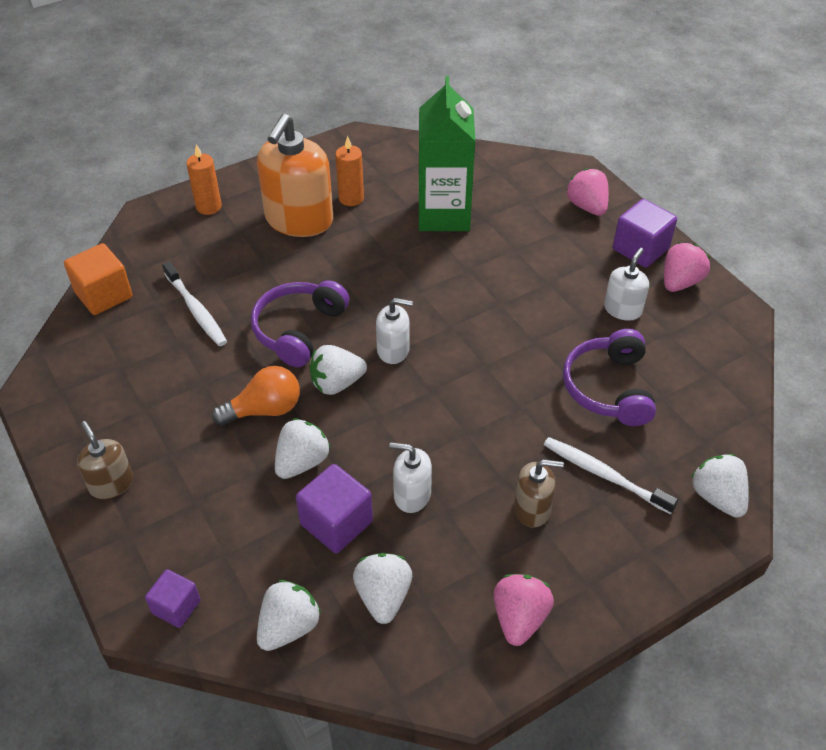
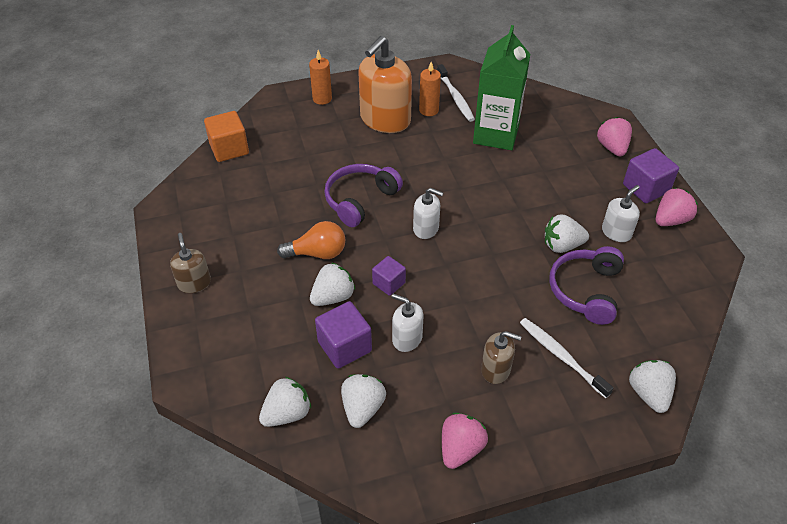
camera: 15 degrees right, 0 degrees up
purple cube [145,569,201,628] -> purple cube moved to [372,256,406,296]
white toothbrush [162,261,227,346] -> white toothbrush moved to [437,64,475,122]
white strawberry [310,345,367,395] -> white strawberry moved to [545,215,589,253]

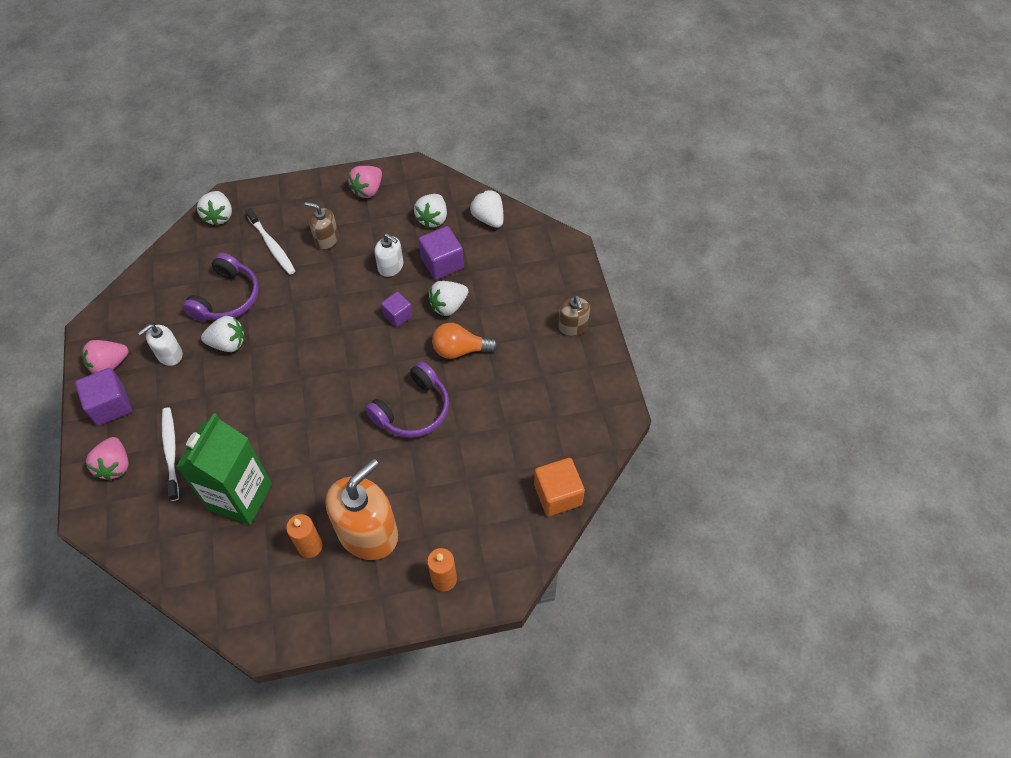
camera: 175 degrees left, 10 degrees up
white strawberry [259,377,311,427] -> white strawberry turned 90 degrees clockwise [470,190,503,228]
white soap dispenser [413,188,443,239] -> none
white toothbrush [437,64,475,122] -> white toothbrush moved to [162,408,179,501]

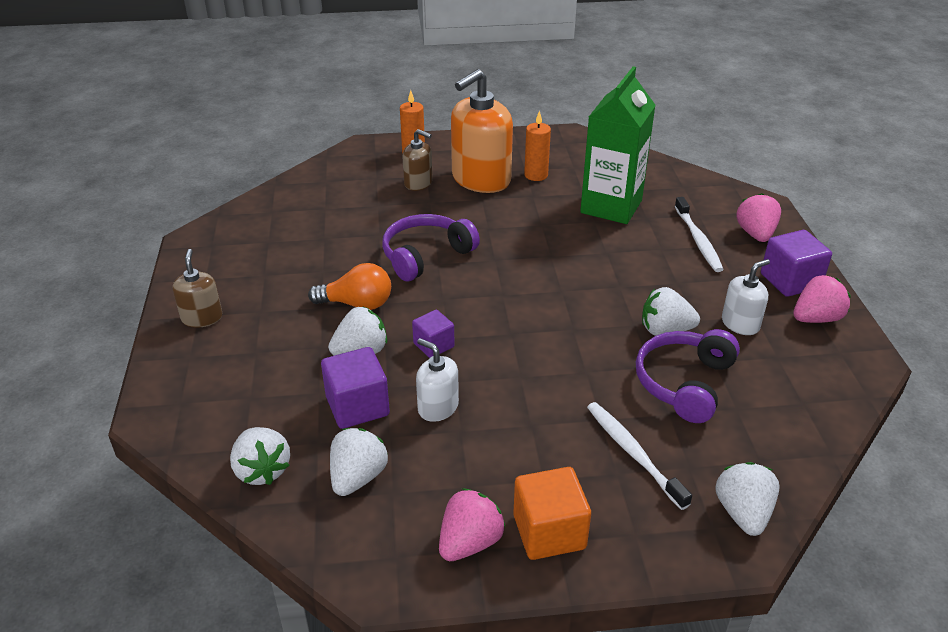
camera: 175 degrees left, 20 degrees down
brown soap dispenser [305,202,339,250] -> brown soap dispenser moved to [403,129,433,191]
orange cube [534,458,585,516] -> orange cube moved to [513,467,591,560]

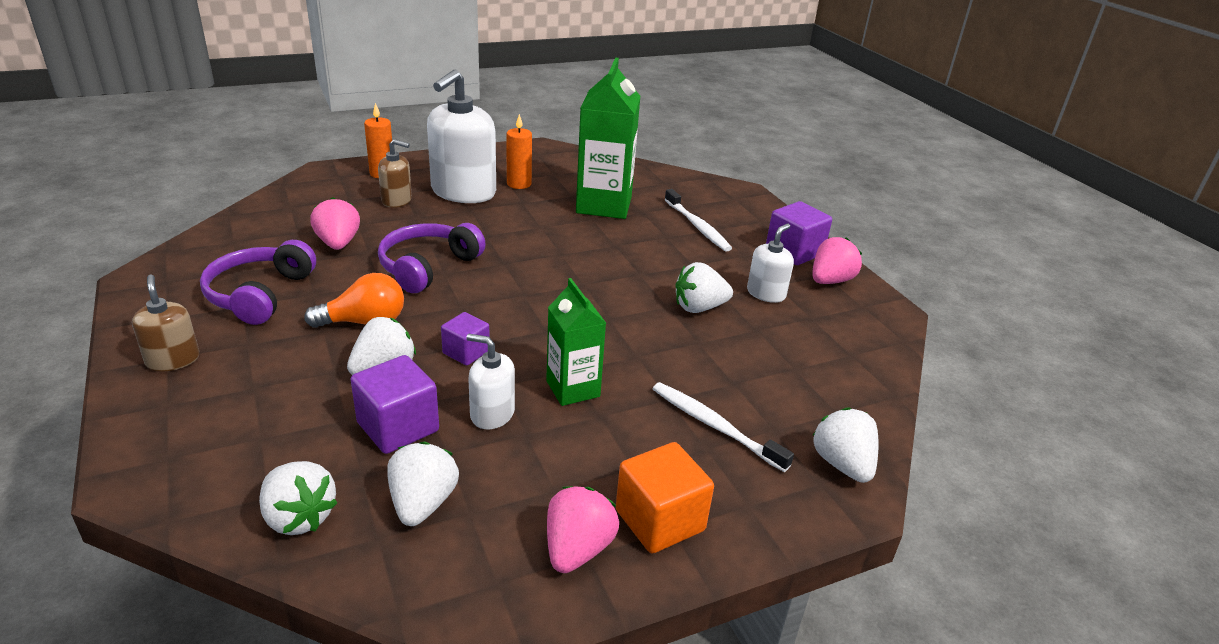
camera: 20 degrees left, 5 degrees down
orange soap dispenser [451,69,513,193] -> white soap dispenser [427,69,496,203]
purple headphones [636,329,740,423] -> purple headphones moved to [200,240,316,325]
pink strawberry [736,193,781,242] -> pink strawberry moved to [310,197,360,250]
none -> green carton [546,278,606,406]

